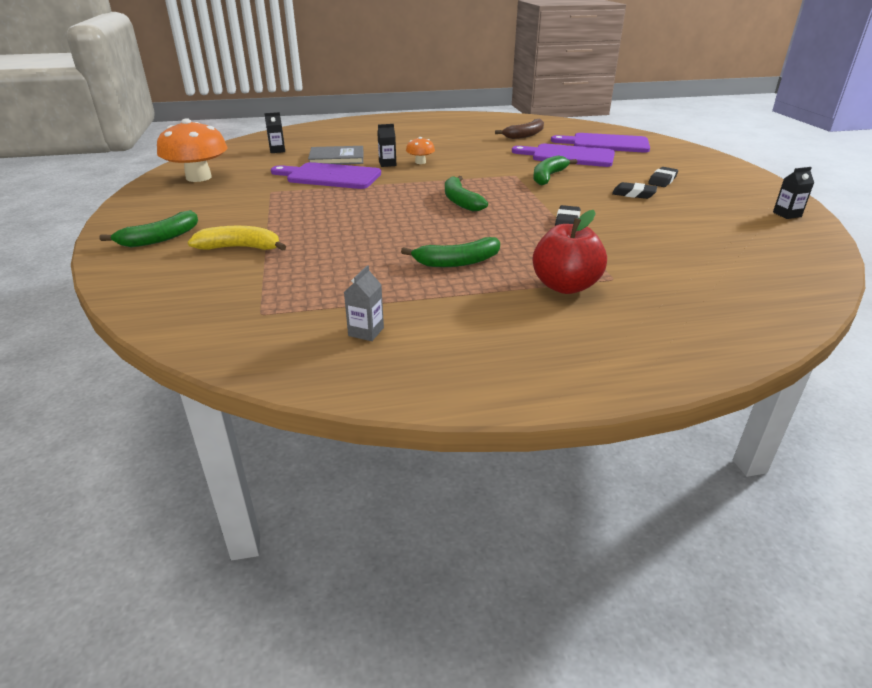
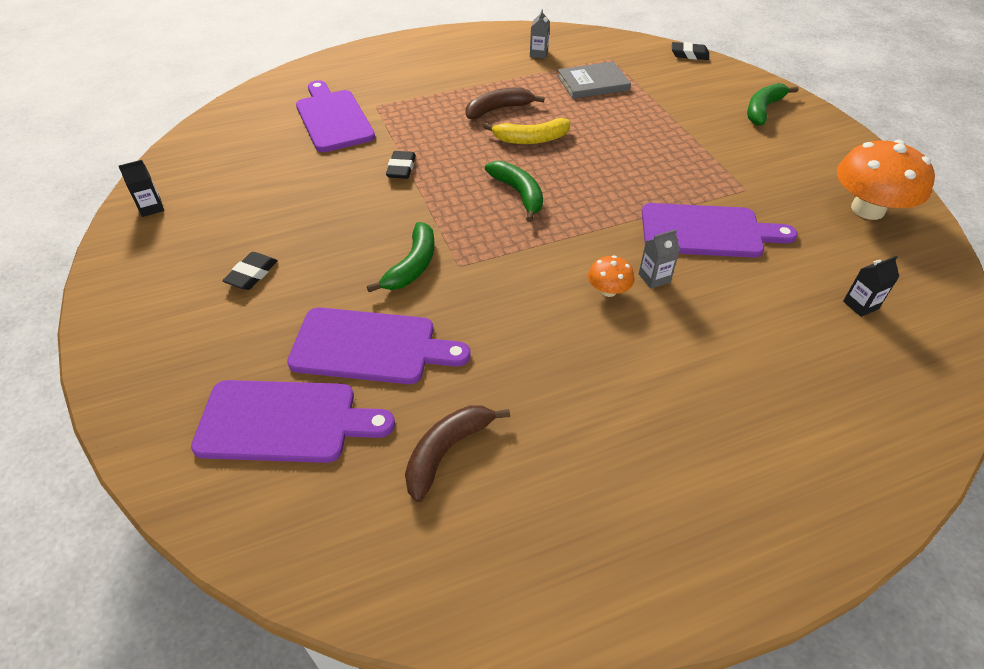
camera: 170 degrees right, 15 degrees up
yellow banana [188,226,286,251] -> yellow banana moved to [483,118,570,144]
grey book [308,146,363,164] -> grey book moved to [557,62,631,99]
black carton [377,124,396,167] -> grey carton [639,229,680,289]
green banana [401,237,500,267] -> brown banana [465,88,545,119]
red apple [533,210,607,294] -> none
black eraser [612,182,657,199] -> black eraser moved to [672,42,709,60]
none -> purple cutting board [296,80,375,152]

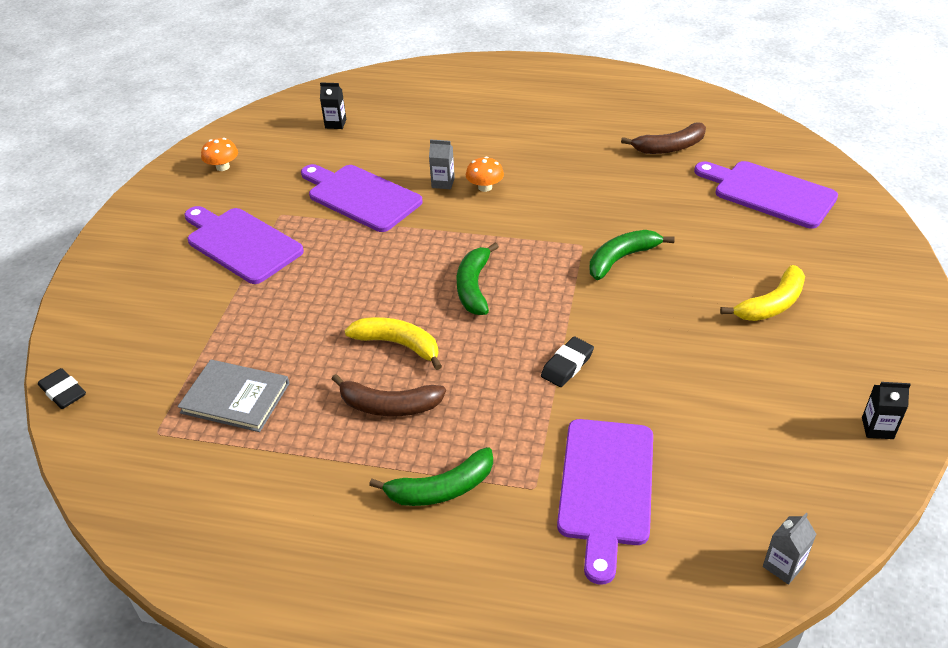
camera: 145 degrees left, 5 degrees down
black eraser [222,252,278,290] -> yellow banana [720,265,805,321]
purple cutting board [287,307,471,384] -> purple cutting board moved to [185,206,304,284]
grey carton [530,9,550,59] -> grey carton moved to [763,513,817,585]
green banana [747,83,799,126] -> green banana moved to [369,447,493,506]
orange mushroom [837,140,935,220] -> orange mushroom [201,138,238,171], size x0.47

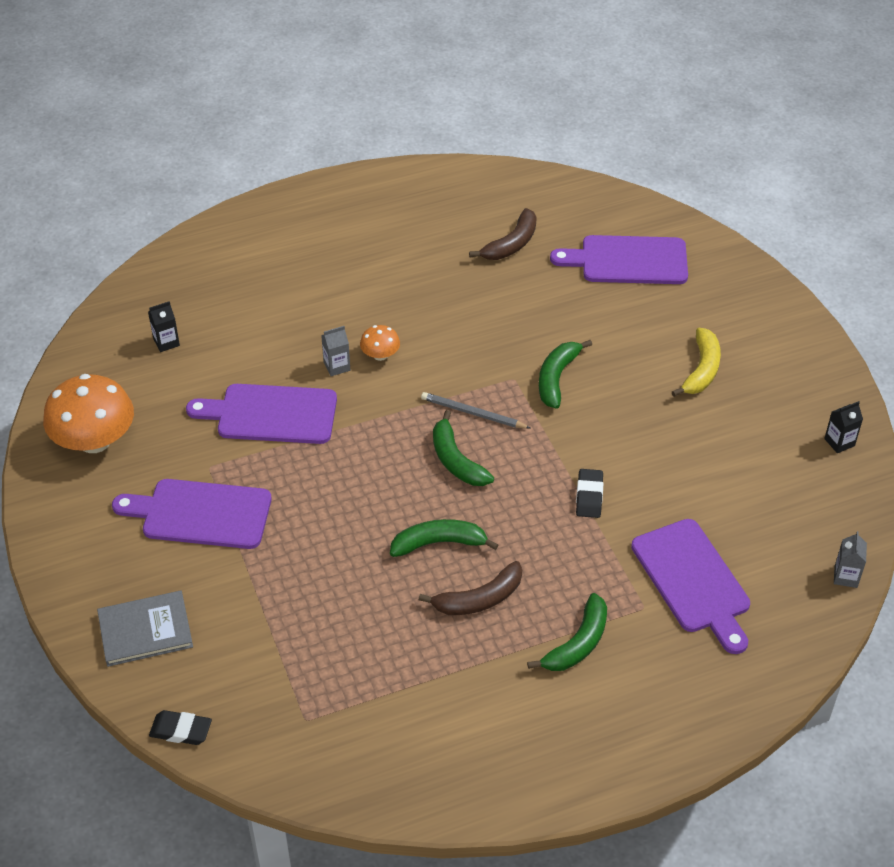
camera: 35 degrees left, 5 degrees up
grey book [178,360,289,432] -> grey book moved to [97,591,193,667]
orange mushroom [201,138,238,171] -> orange mushroom [43,374,134,453], size x2.11
yellow banana [345,317,442,370] -> green banana [390,519,498,557]
none -> grey pencil [421,392,530,429]

